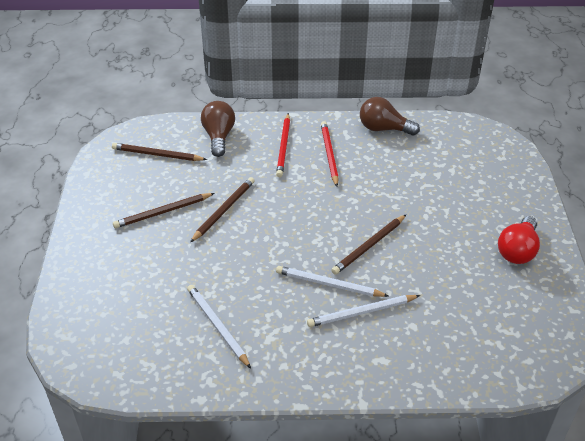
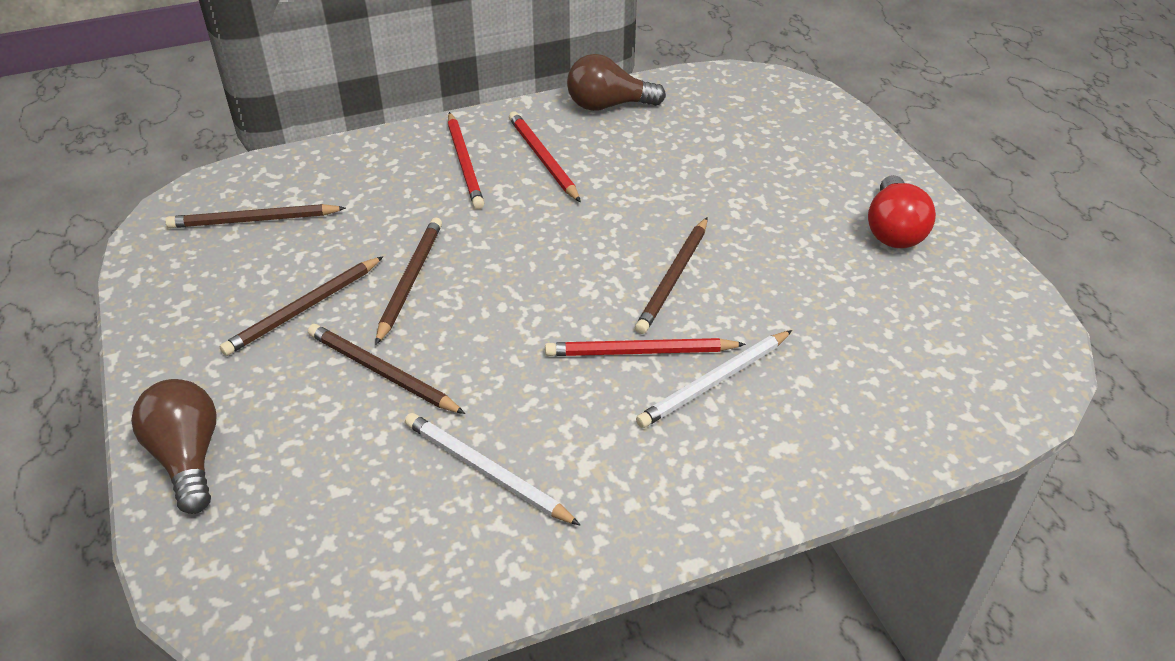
camera: 20 degrees left, 0 degrees up
brown light bulb [201,101,235,157] -> brown light bulb moved to [131,379,216,514]
white pencil [276,266,388,297] -> red pencil [545,338,746,356]
none -> brown pencil [308,324,465,414]

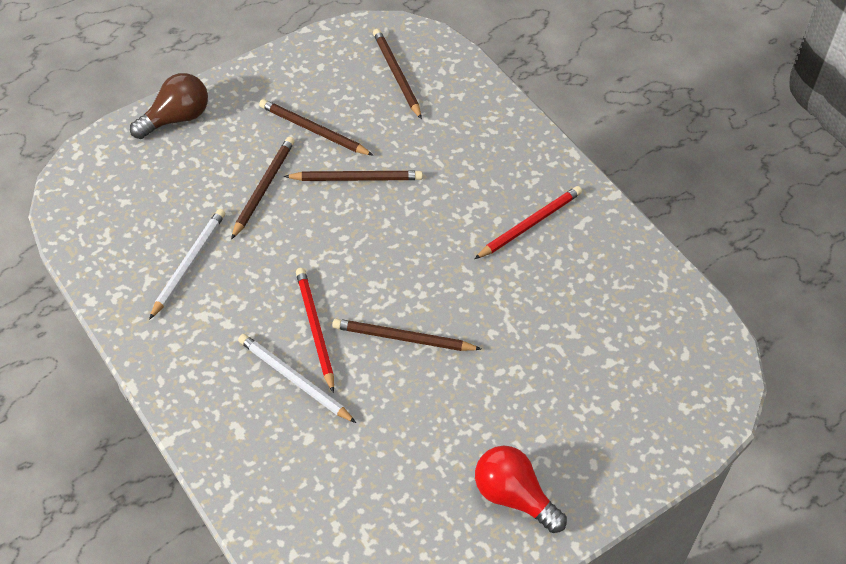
camera: 75 degrees right, 10 degrees up
red pencil [448,112,484,209] -> none
brown light bulb [567,54,666,111] -> none
red light bulb [868,175,936,248] -> red light bulb turned 45 degrees clockwise [475,446,567,533]

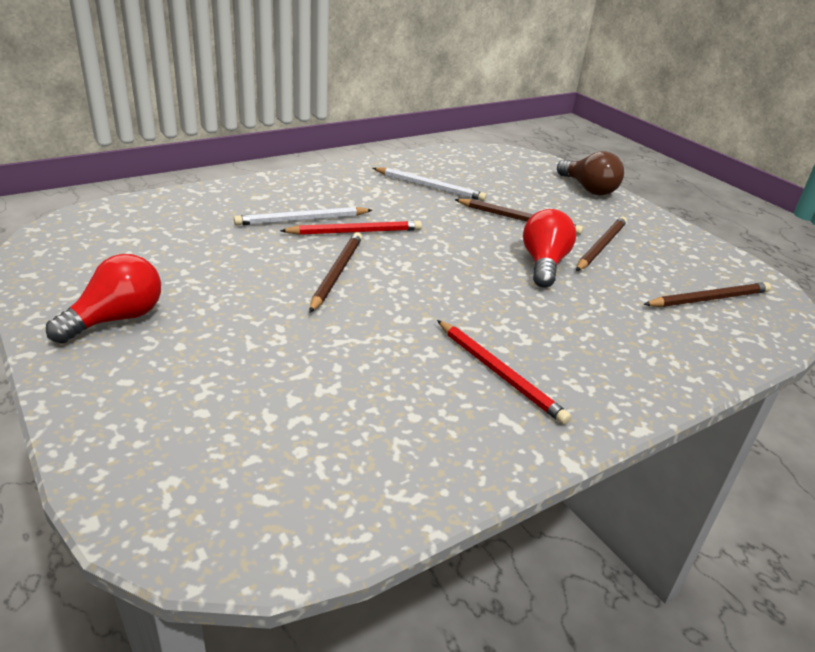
camera: 90 degrees right, 20 degrees down
white pencil [238,334,356,423] -> white pencil turned 150 degrees counterclockwise [234,207,372,225]
brown pencil [284,171,423,181] -> red light bulb [523,209,576,287]

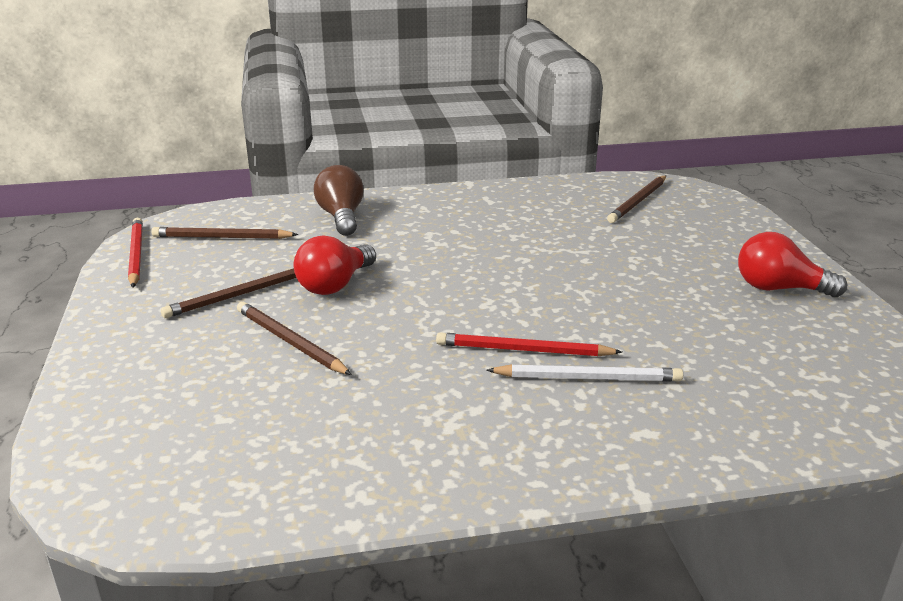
camera: 155 degrees left, 5 degrees down
red light bulb [46,254,161,343] -> red light bulb turned 45 degrees clockwise [738,232,847,297]
brown pencil [309,232,362,313] -> brown pencil moved to [607,176,666,223]
white pencil [373,167,487,201] -> none
red pencil [437,320,571,425] -> red pencil moved to [128,218,143,288]
brown light bulb [557,151,624,196] -> brown light bulb moved to [314,165,364,236]

